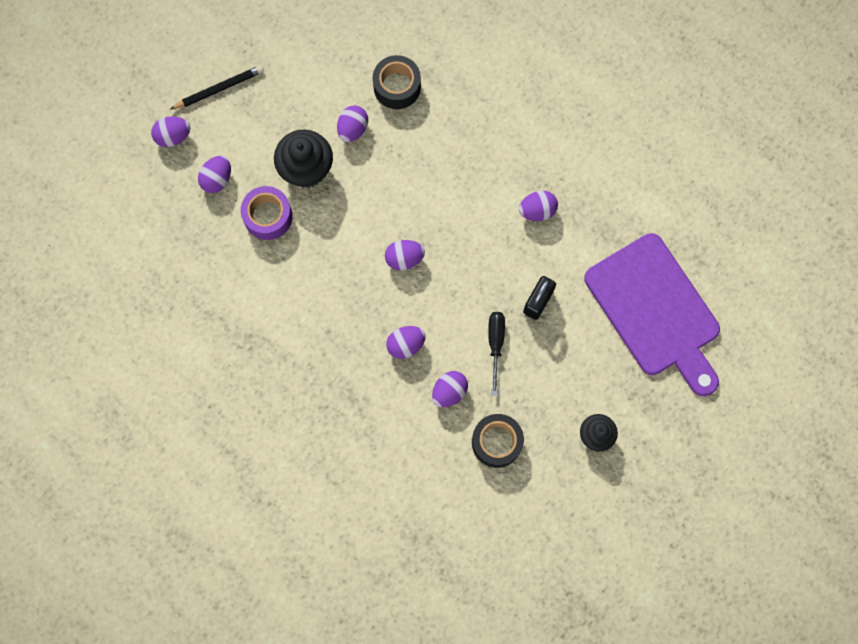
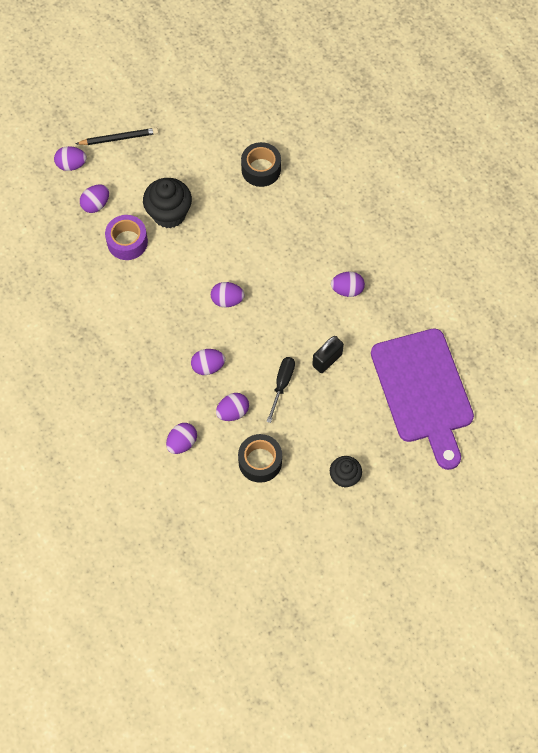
camera: 15 degrees right, 10 degrees down
purple egg [337,105,368,142] -> purple egg moved to [166,423,197,454]

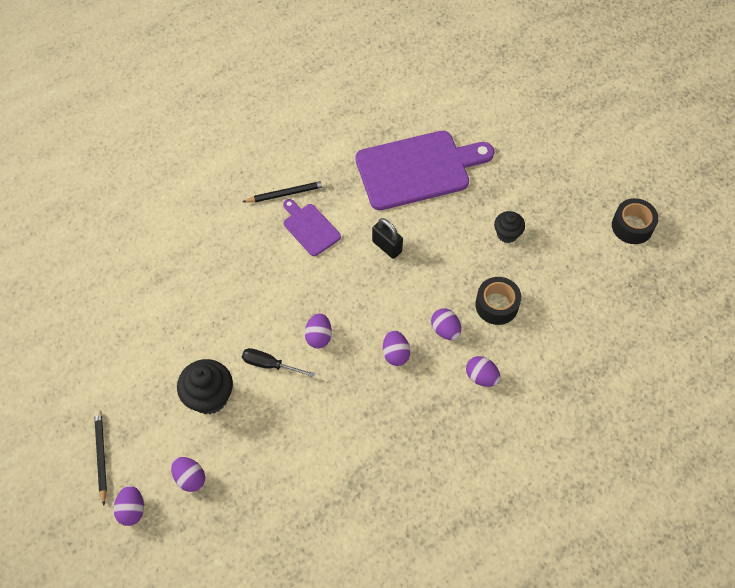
camera: 90 degrees left, 5 degrees down
purple tape [105,215,148,260] -> none
black tape [241,142,281,187] -> black tape moved to [612,198,658,244]
black screwdriver [266,357,295,423] -> black screwdriver moved to [242,348,315,377]
purple egg [331,272,365,297] -> purple cutting board [283,199,341,256]
none -> black pencil [242,180,327,202]

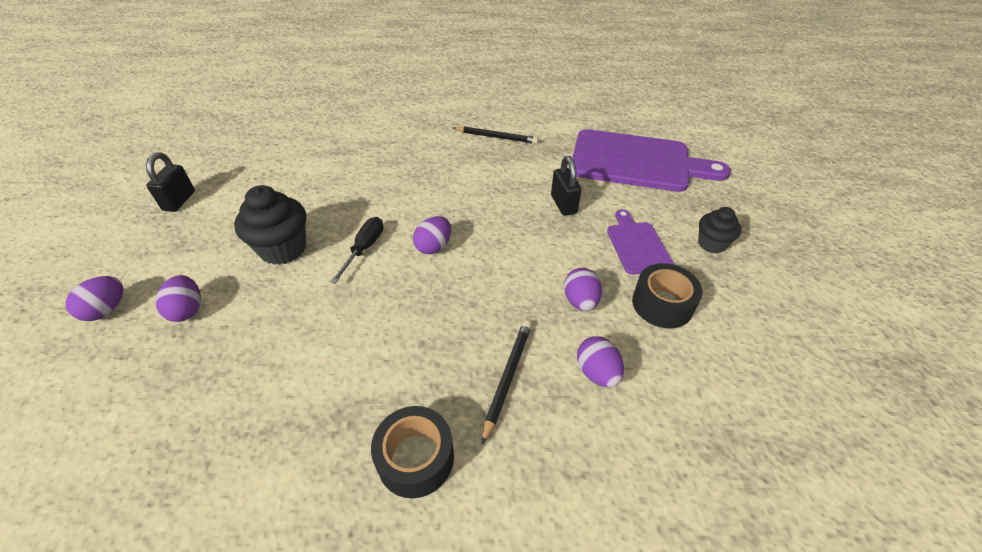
camera: 30 degrees right, 15 degrees down
black pencil [94,410,107,506] -> black pencil moved to [482,321,532,445]
black screwdriver [242,348,315,377] -> black screwdriver turned 60 degrees clockwise [330,217,384,284]
purple cutting board [283,199,341,256] -> purple cutting board moved to [607,209,674,275]
purple egg [383,330,410,366] -> none
black tape [612,198,658,244] -> black tape moved to [371,406,454,498]
none -> black padlock [146,152,195,212]

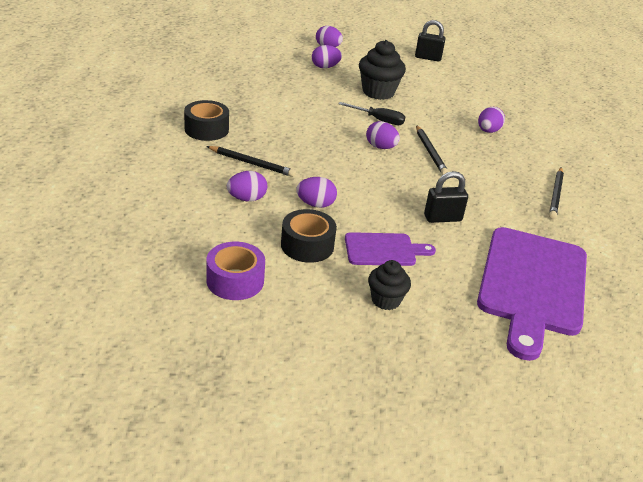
camera: 90 degrees right, 10 degrees down
none -> purple tape [206,242,265,300]
none -> black pencil [416,125,449,175]
none -> purple egg [478,107,505,133]

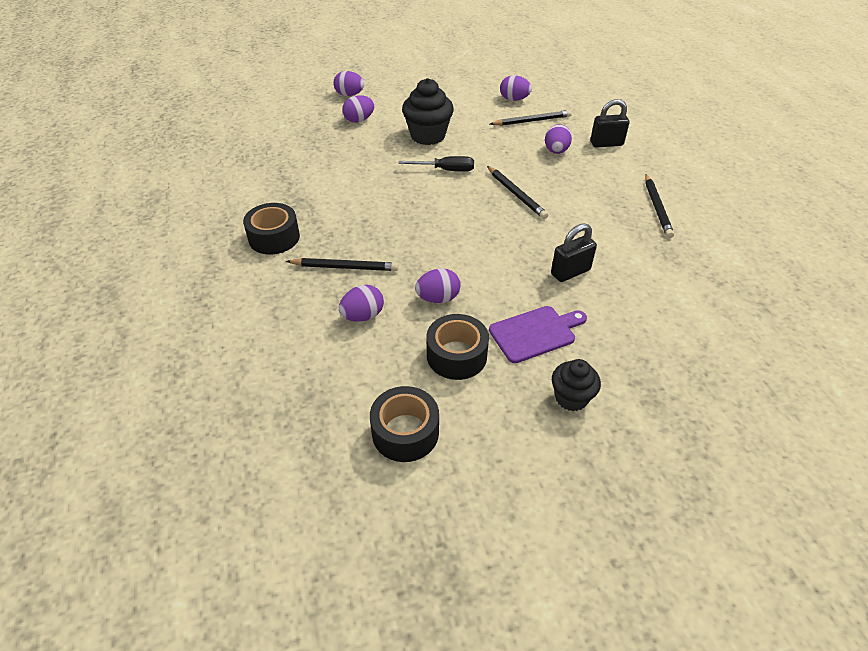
camera: 15 degrees left, 10 degrees up
purple tape [206,242,265,300] -> black tape [370,386,439,462]
purple egg [366,121,400,149] -> purple egg moved to [500,75,532,101]
black padlock [415,20,445,62] -> black padlock moved to [590,99,629,148]
purple cutting board [477,227,587,361] -> none
none -> black pencil [490,110,572,126]

